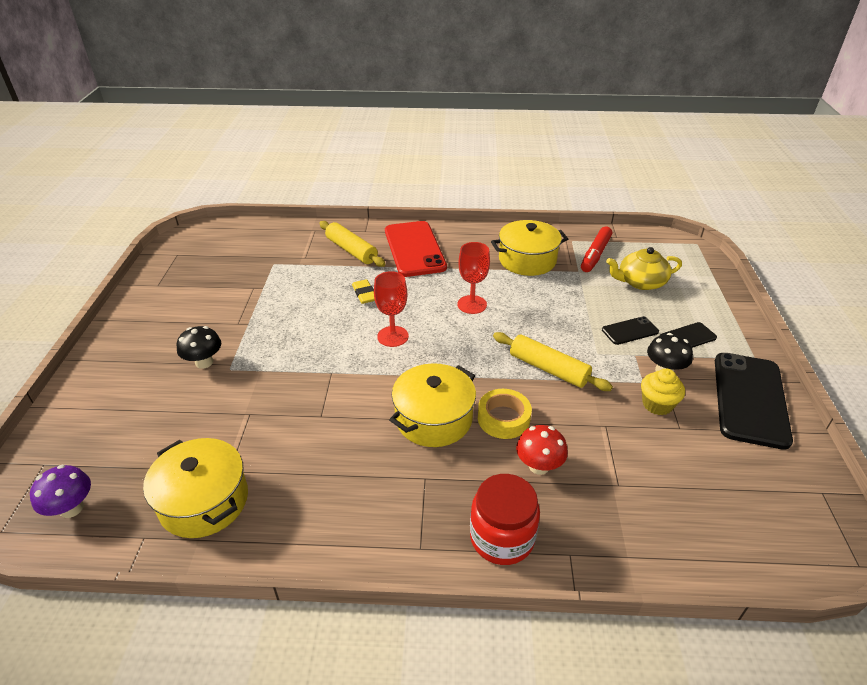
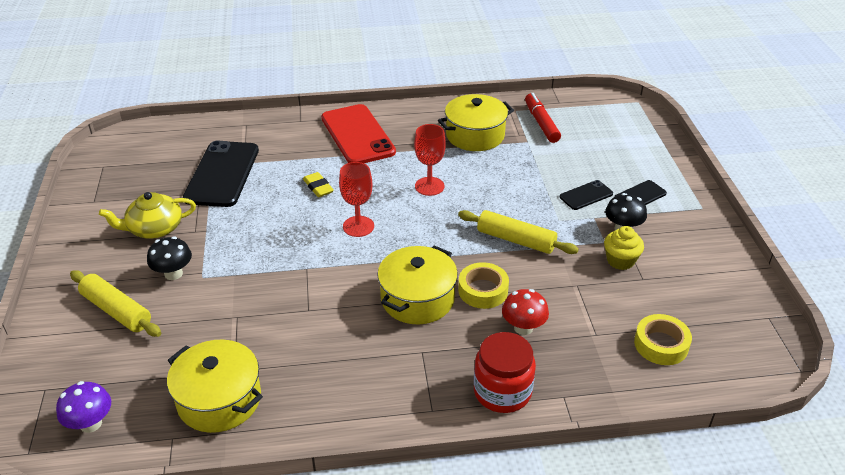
camera: 10 degrees left, 0 degrees up
yellow rolling pin [319,221,385,267] -> yellow rolling pin moved to [70,270,161,337]
red marker [581,226,612,272] -> red marker turned 150 degrees clockwise [525,93,561,143]
yellow teapot [606,247,682,290] -> yellow teapot moved to [99,192,196,239]
black phone [715,353,793,450] -> black phone moved to [183,141,259,207]
none -> yellow tape [634,314,692,365]

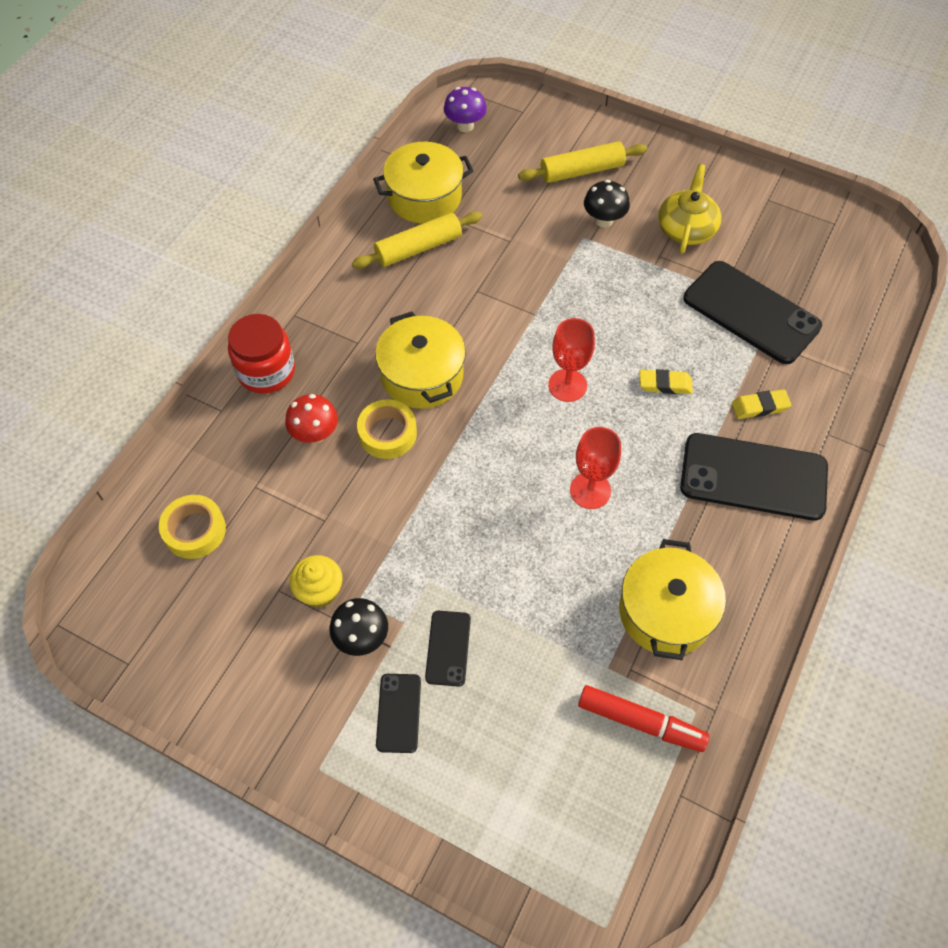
camera: 125 degrees right, 20 degrees up
red phone [321,104,396,163] -> black phone [680,433,828,521]
yellow rolling pin [458,210,579,254] -> yellow rolling pin moved to [352,212,482,269]
none -> yellow eraser [732,389,792,419]

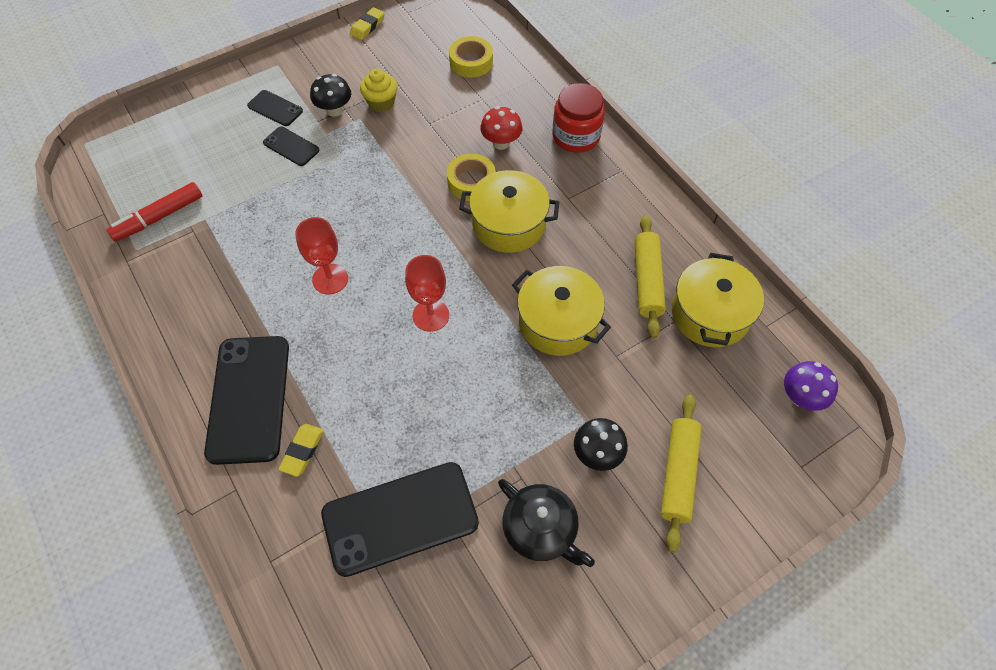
camera: 120 degrees right, 0 degrees up
yellow pot [619,539,726,660] -> yellow pot moved to [512,266,611,356]
yellow eraser [640,369,693,394] -> yellow eraser moved to [350,7,385,40]
yellow teapot [658,164,721,254] -> black teapot [498,479,595,567]
black phone [680,433,828,521] -> black phone turned 45 degrees counterclockwise [204,336,289,465]

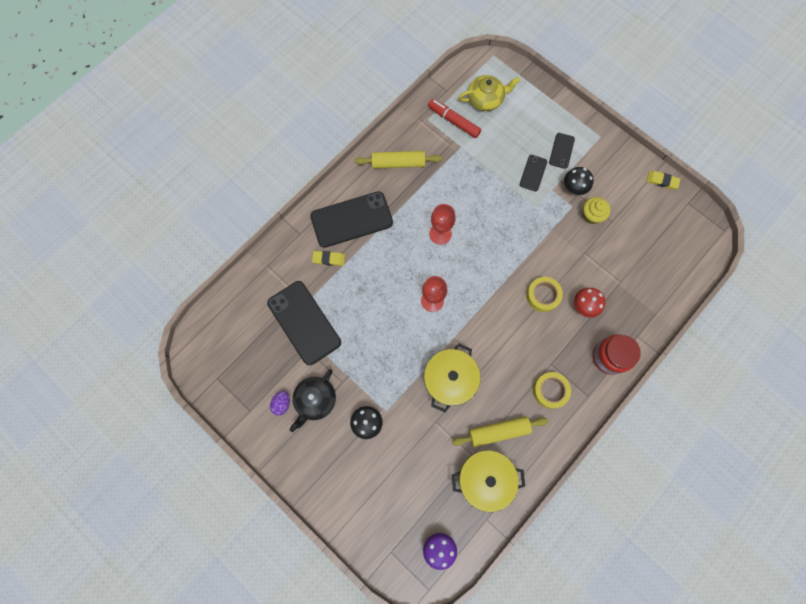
camera: 75 degrees right, 15 degrees up
yellow tape [449,36,493,78] -> yellow tape moved to [533,372,571,409]
yellow pot [459,170,559,253] -> none
yellow rolling pin [661,395,702,552] -> yellow rolling pin moved to [355,151,442,169]
none -> purple egg [270,391,290,415]
none -> yellow teapot [459,75,520,111]

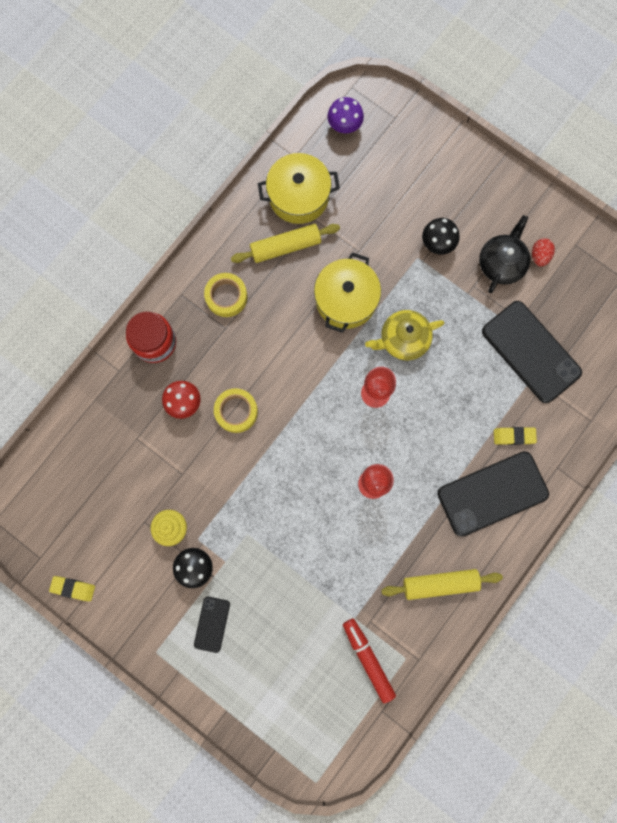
camera: 175 degrees right, 5 degrees up
purple egg [270,391,290,415] -> red egg [532,238,555,266]
red marker [428,99,481,138] -> red marker turned 150 degrees counterclockwise [343,619,396,703]
yellow teapot [459,75,520,111] -> yellow teapot moved to [365,310,444,360]
black phone [520,155,547,192] -> none

